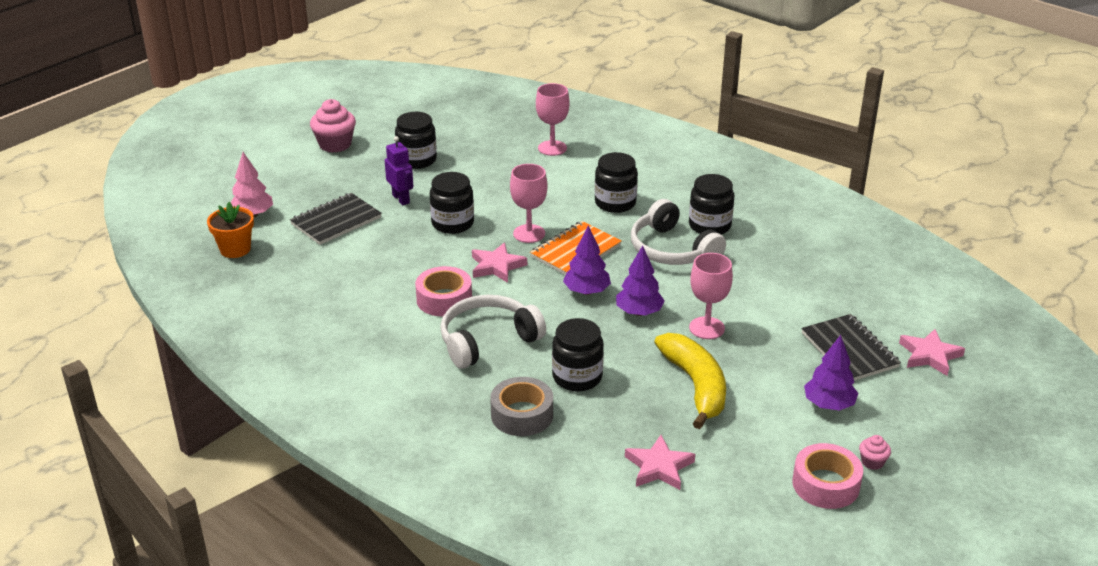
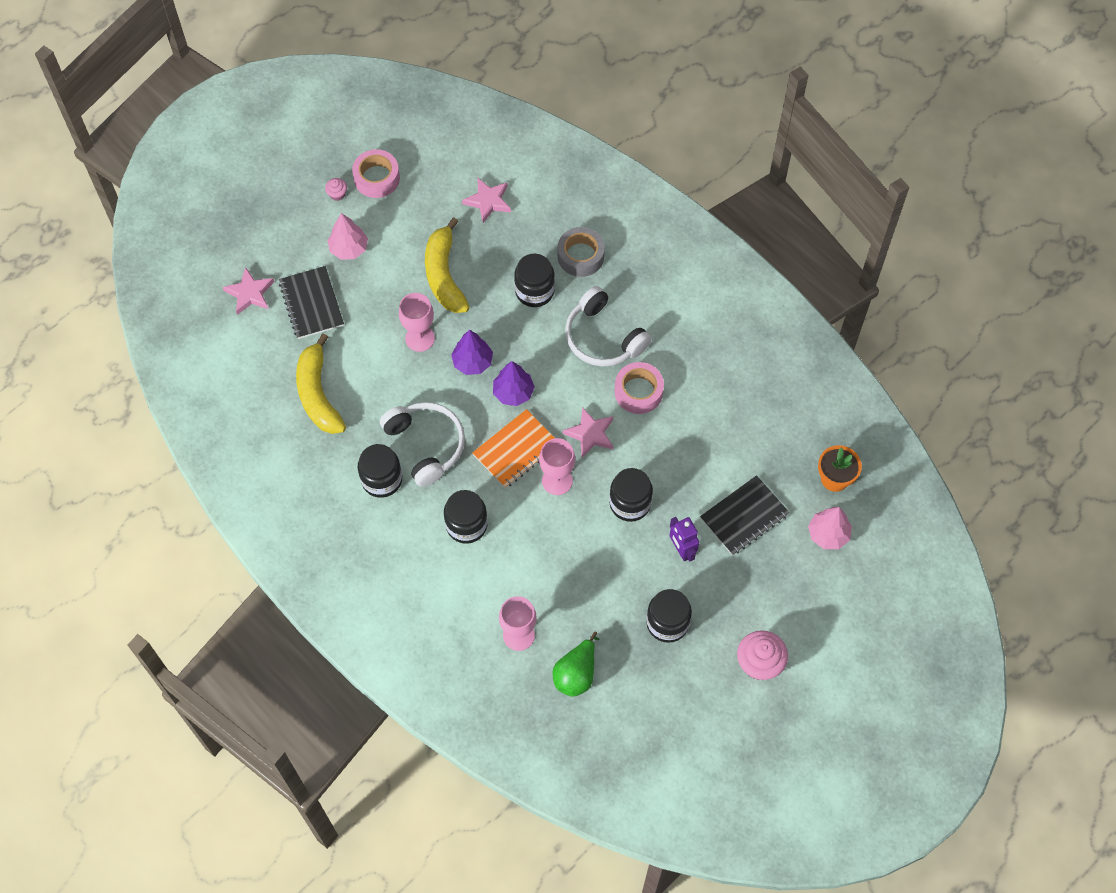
camera: 175 degrees left, 30 degrees up
white headphones [440,295,546,369] -> white headphones turned 75 degrees clockwise [565,286,652,366]
purple tree [804,335,858,411] -> pink tree [328,213,368,260]
none -> yellow banana [296,333,346,434]
none -> green pear [552,631,599,697]

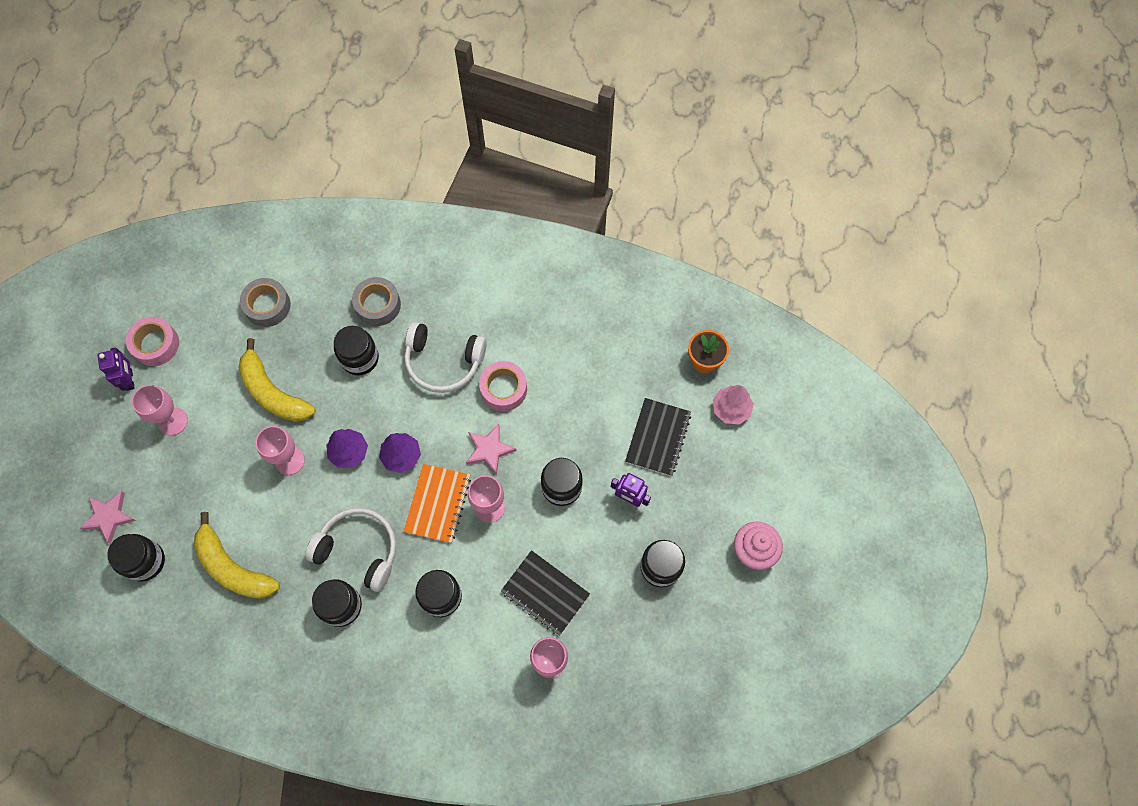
camera: 35 degrees left, 5 degrees up
black notebook [279,266,344,339] -> black notebook moved to [501,550,590,636]
pink cupcake [325,178,347,201] -> purple robot [98,347,135,391]
pink tree [328,213,368,260] -> pink goblet [132,385,188,435]
pink star [462,178,511,223] -> grey tape [240,278,291,327]
green pear [552,631,599,697] -> none
none -> black jar [107,534,165,582]

